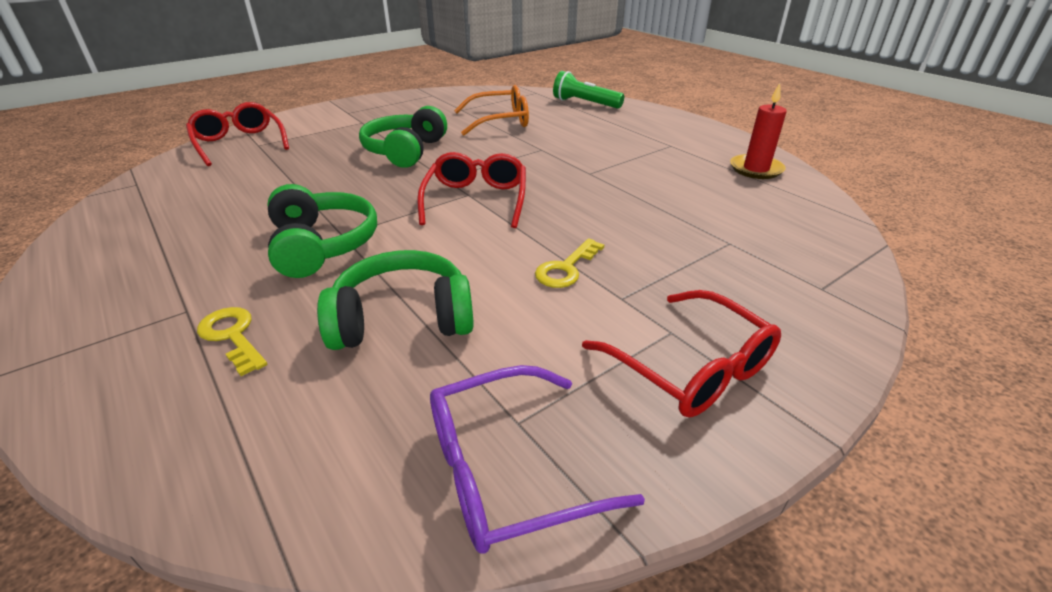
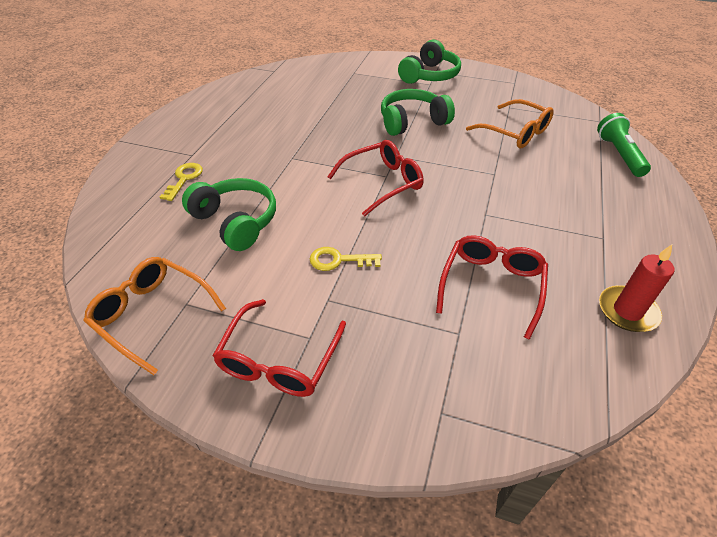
camera: 55 degrees right, 10 degrees up
red glasses [186,102,289,166] -> red glasses moved to [436,235,548,340]
green headphones [268,184,377,278] -> green headphones moved to [398,39,461,84]
purple glasses [430,365,645,554] -> orange glasses [84,257,226,375]

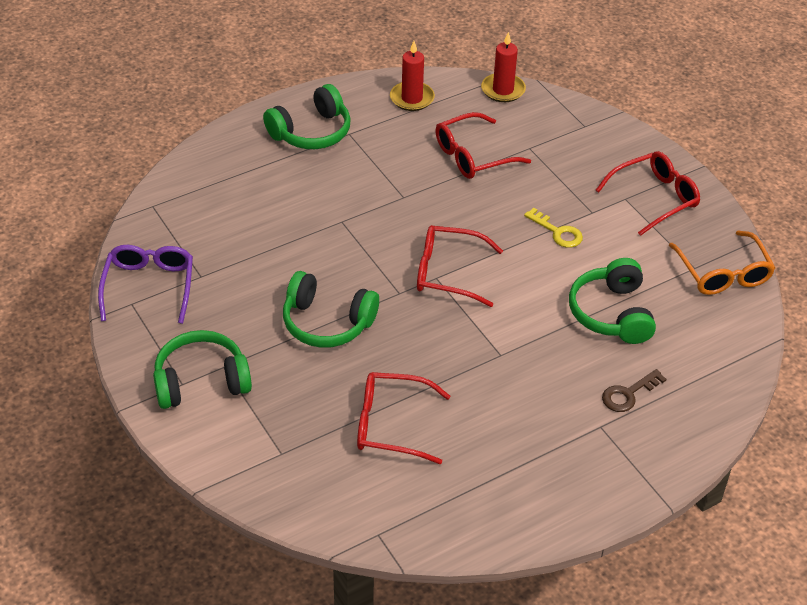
camera: 140 degrees left, 0 degrees up
yellow key [160,163,203,201] -> brown key [602,369,666,412]
orange glasses [466,99,554,148] -> none
green flashlight [597,113,651,177] -> none
none -> purple glasses [98,245,193,324]
none -> green headphones [263,84,351,149]
none -> red glasses [357,372,450,464]
none -> red candle [481,32,526,102]

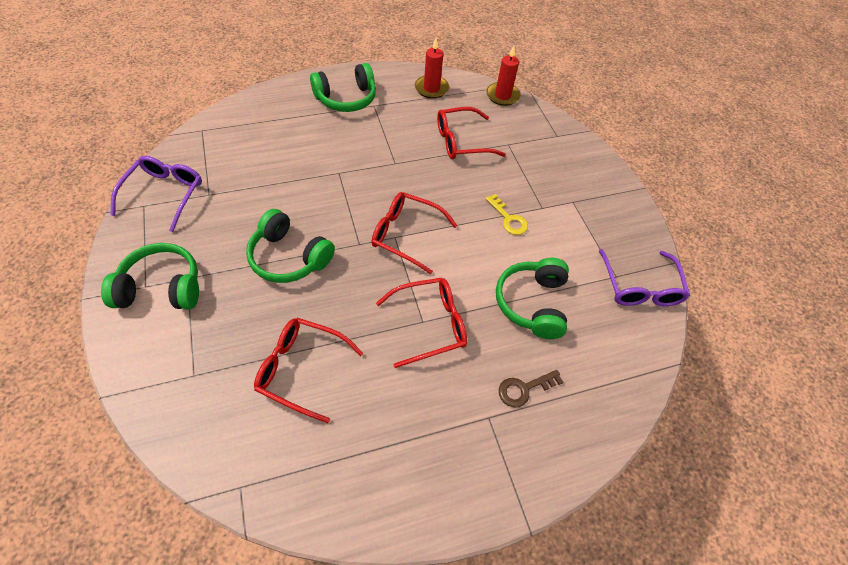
camera: 10 degrees right, 10 degrees up
red glasses [596,151,700,236] -> red glasses moved to [376,278,467,368]
orange glasses [669,230,775,295] -> purple glasses [599,249,690,306]

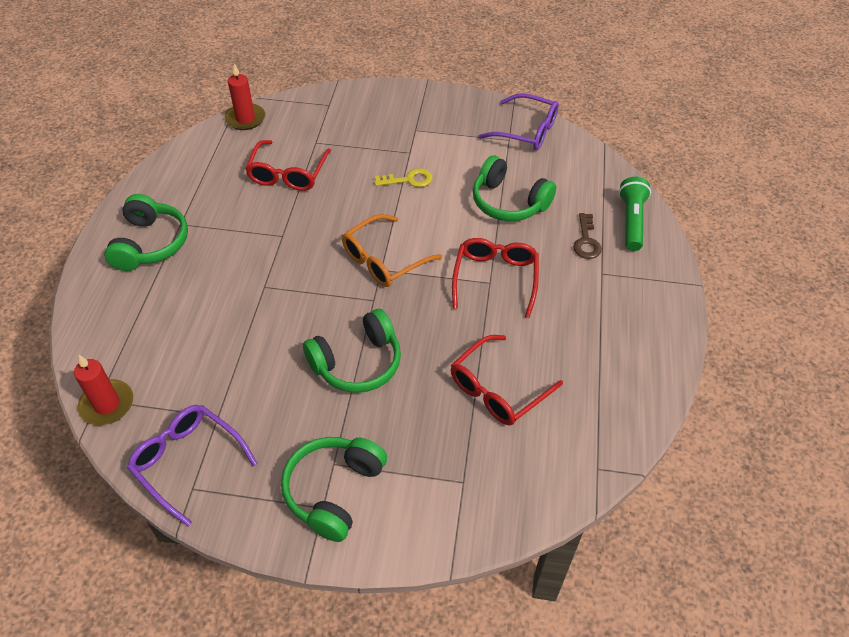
camera: 60 degrees left, 5 degrees down
red glasses [371,192,458,274] -> orange glasses [342,214,442,287]
red candle [415,38,449,99] -> red candle moved to [74,355,133,425]
none -> green flashlight [619,177,651,251]

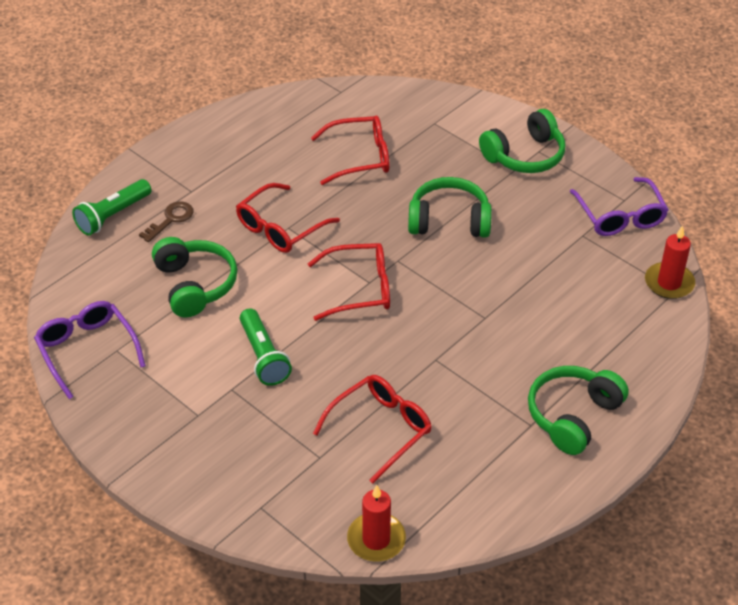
camera: 145 degrees left, 5 degrees down
orange glasses [342,214,442,287] -> red glasses [308,243,390,321]
yellow key [375,168,432,187] -> green flashlight [240,308,292,386]

